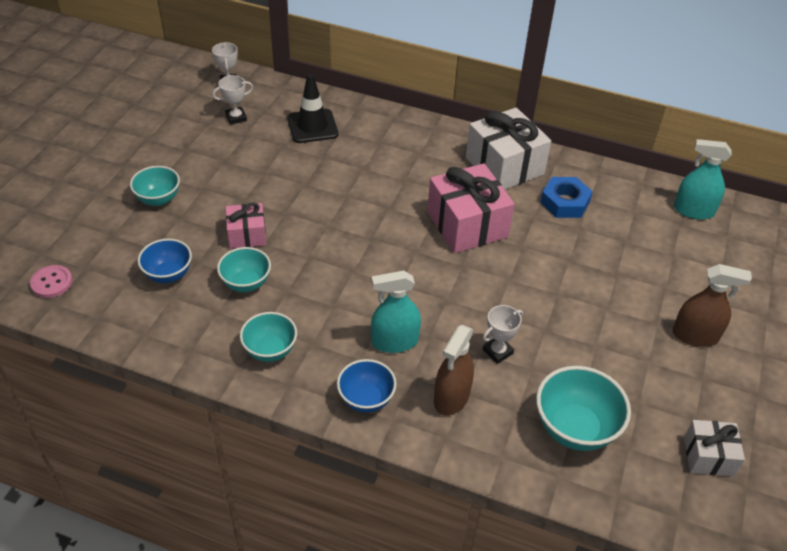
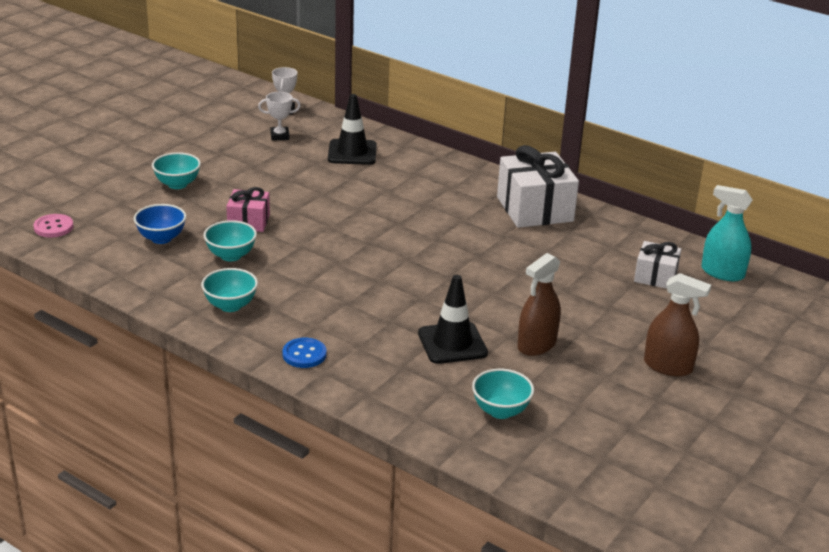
camera: 15 degrees right, 15 degrees down
blue bowl [337,359,396,413] -> blue button [283,338,327,368]
turquoise spray bottle [371,271,421,353] -> none
pink gift [427,163,514,253] -> none
brown spray bottle [434,325,474,416] -> brown spray bottle moved to [517,253,561,356]
white trophy [483,305,523,364] -> black traffic cone [418,275,488,364]
turquoise bowl [536,366,631,451] -> turquoise bowl [472,369,534,419], size x0.65
blue nut [540,177,593,218] -> none
white gift [684,420,745,476] -> white gift moved to [634,241,681,289]

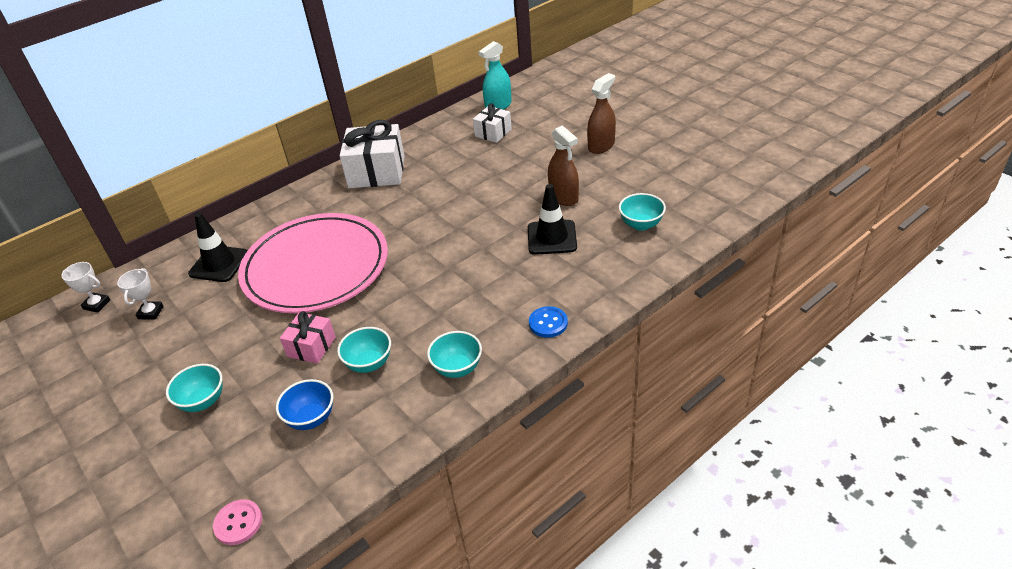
camera: 70 degrees left, 10 degrees up
none -> pink plate [238,213,388,313]

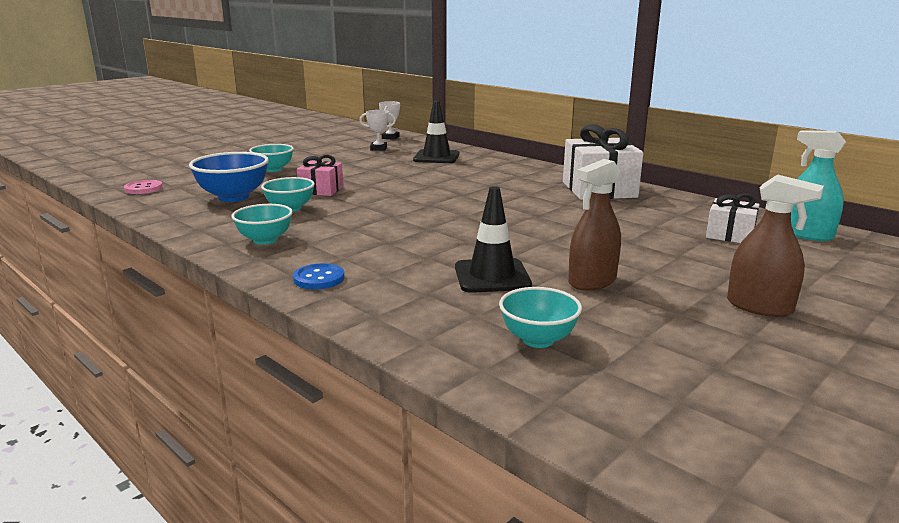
camera: 80 degrees right, 20 degrees down
pink plate [238,213,388,313] -> none
blue bowl [276,379,333,430] -> blue bowl [189,152,269,202], size x1.53

